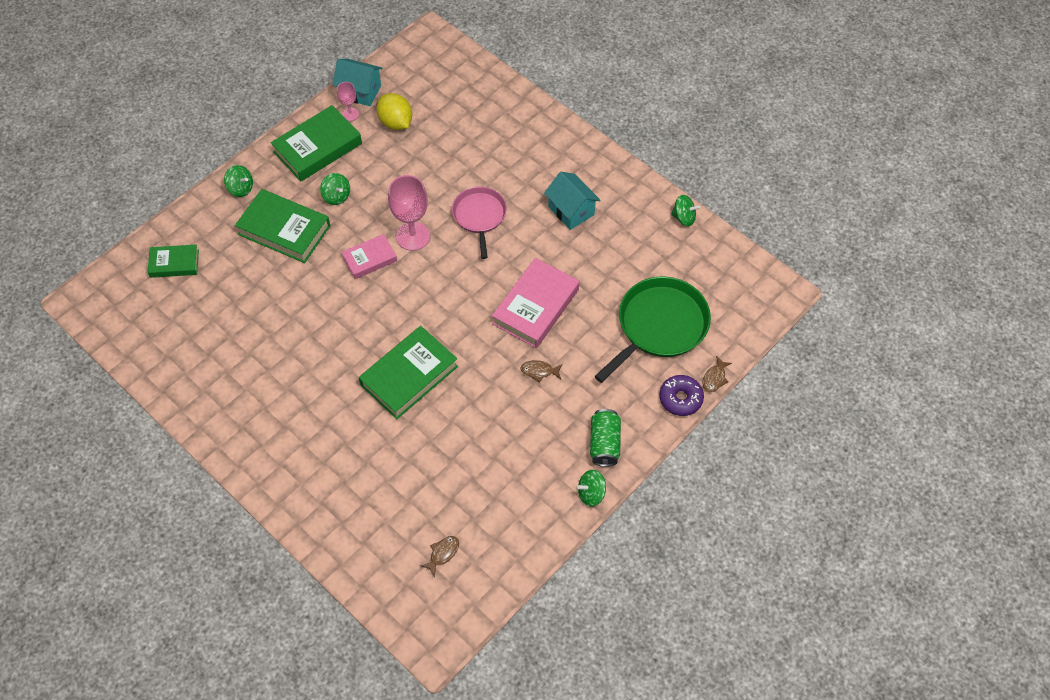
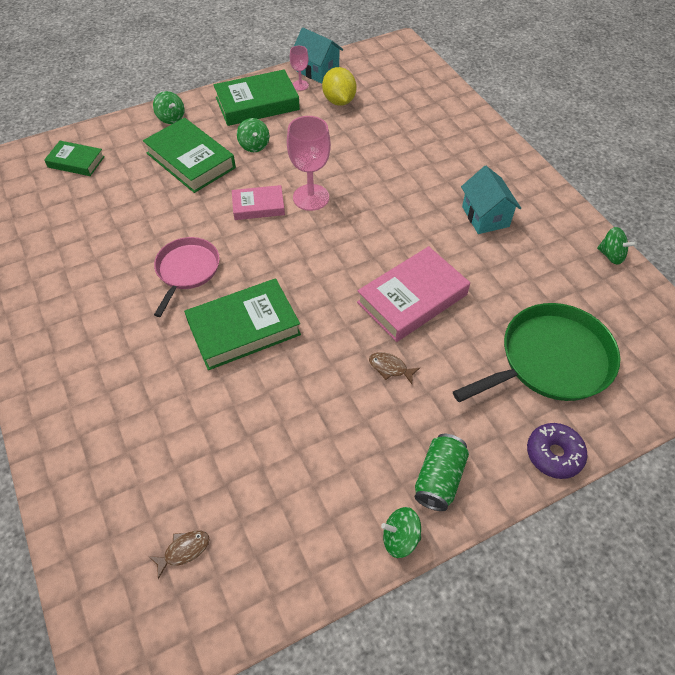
camera: 20 degrees right, 5 degrees down
pink pan [452,187,507,259] -> pink pan moved to [154,237,220,317]
brown fish [702,356,732,392] -> none

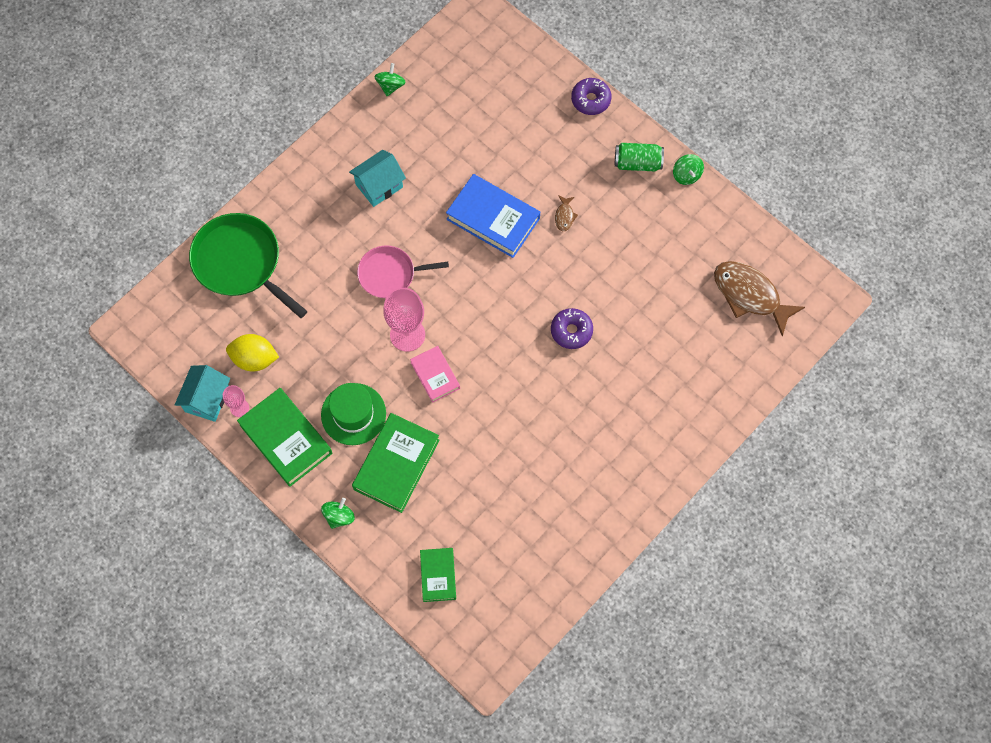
camera: 110 degrees left, 15 degrees up
brown fish [148,531,210,579] -> brown fish [714,261,805,337], size x2.35
pink pan [154,237,220,317] -> pink pan moved to [357,246,449,298]
green book [184,278,301,370] -> purple donut [551,308,593,349]
green spinning top [237,118,270,152] -> green hat [321,383,386,445]
yellow lemon [322,67,357,106] -> yellow lemon turned 45 degrees clockwise [226,334,279,372]
pink book [357,246,470,342] -> blue book [446,174,540,258]
green pan [453,303,620,402] -> green pan moved to [189,213,307,318]

